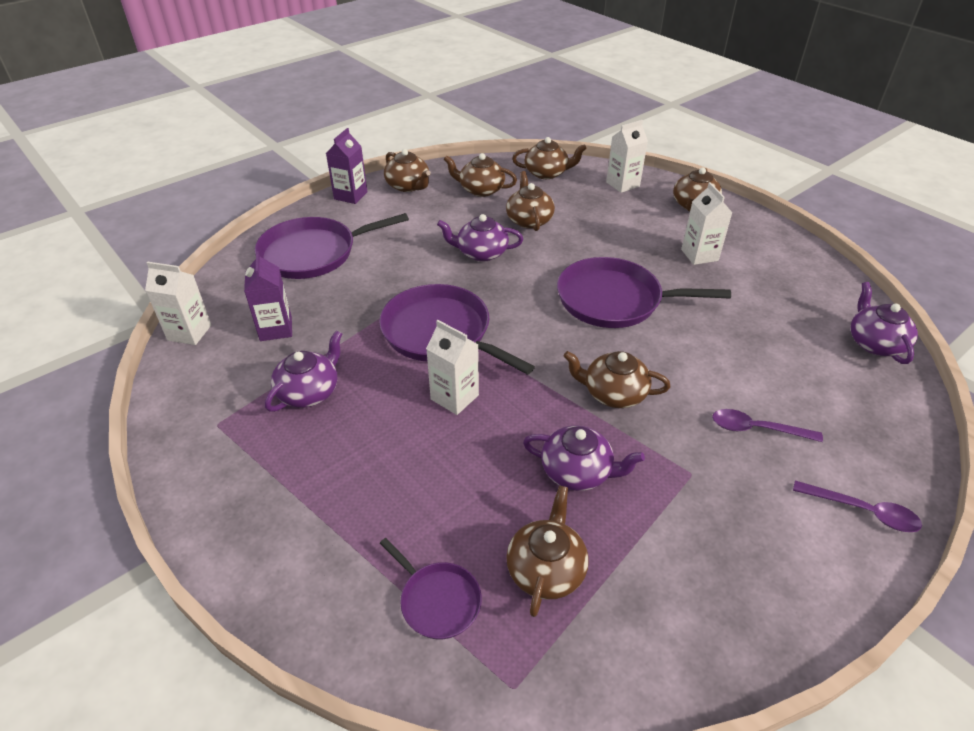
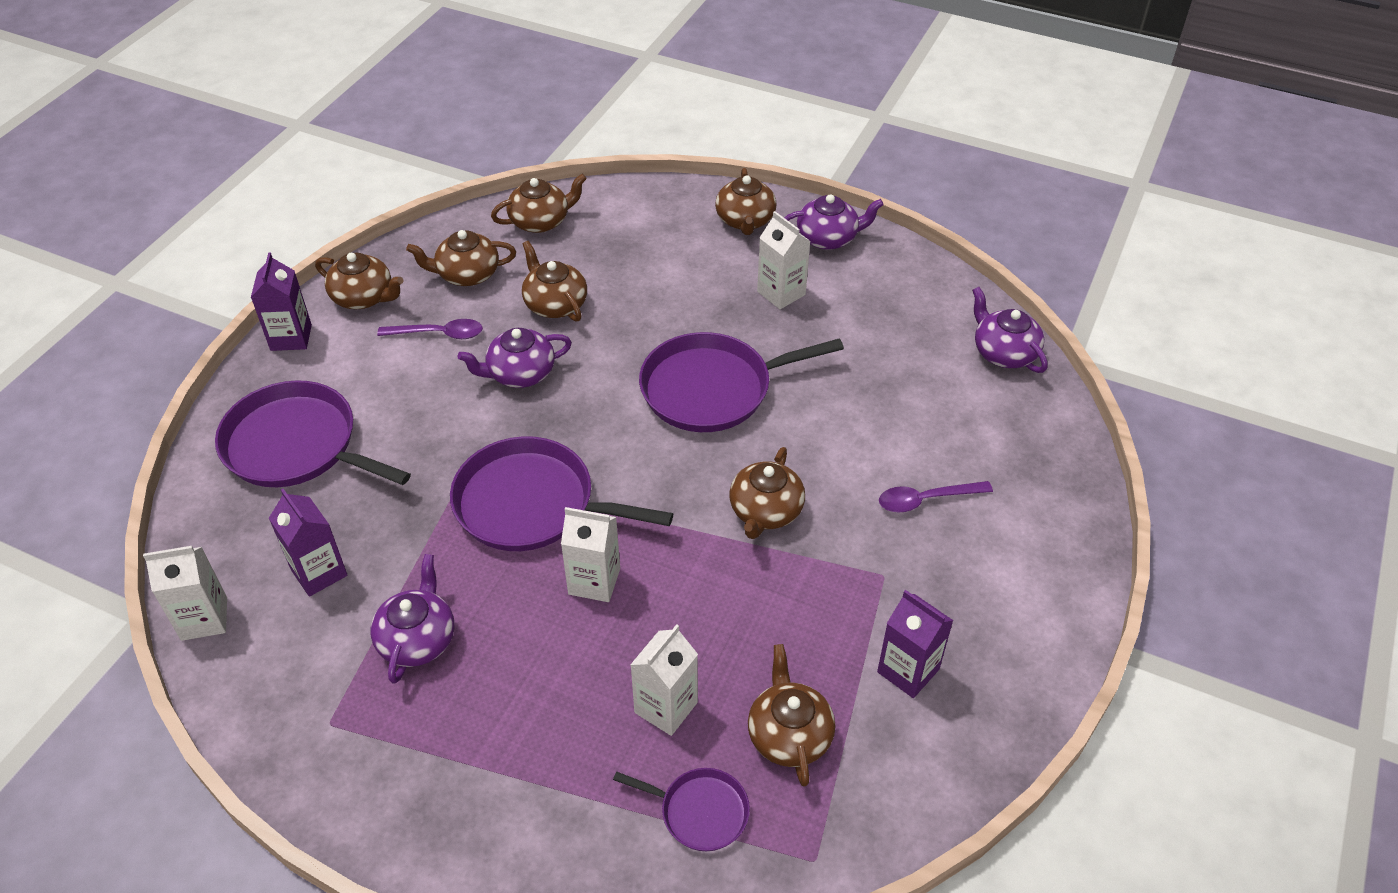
camera: 25 degrees left, 5 degrees up
purple pan [255,213,409,279] -> purple pan turned 75 degrees clockwise [215,380,411,487]
purple teapot [523,425,645,491] -> purple teapot moved to [784,194,884,250]
brown teapot [563,351,670,408] -> brown teapot turned 60 degrees counterclockwise [730,447,805,539]
white carton [606,120,648,193] -> white carton moved to [631,624,698,736]
purple spoon [793,480,922,532] -> purple spoon moved to [377,319,483,339]
none -> purple carton [877,590,954,698]

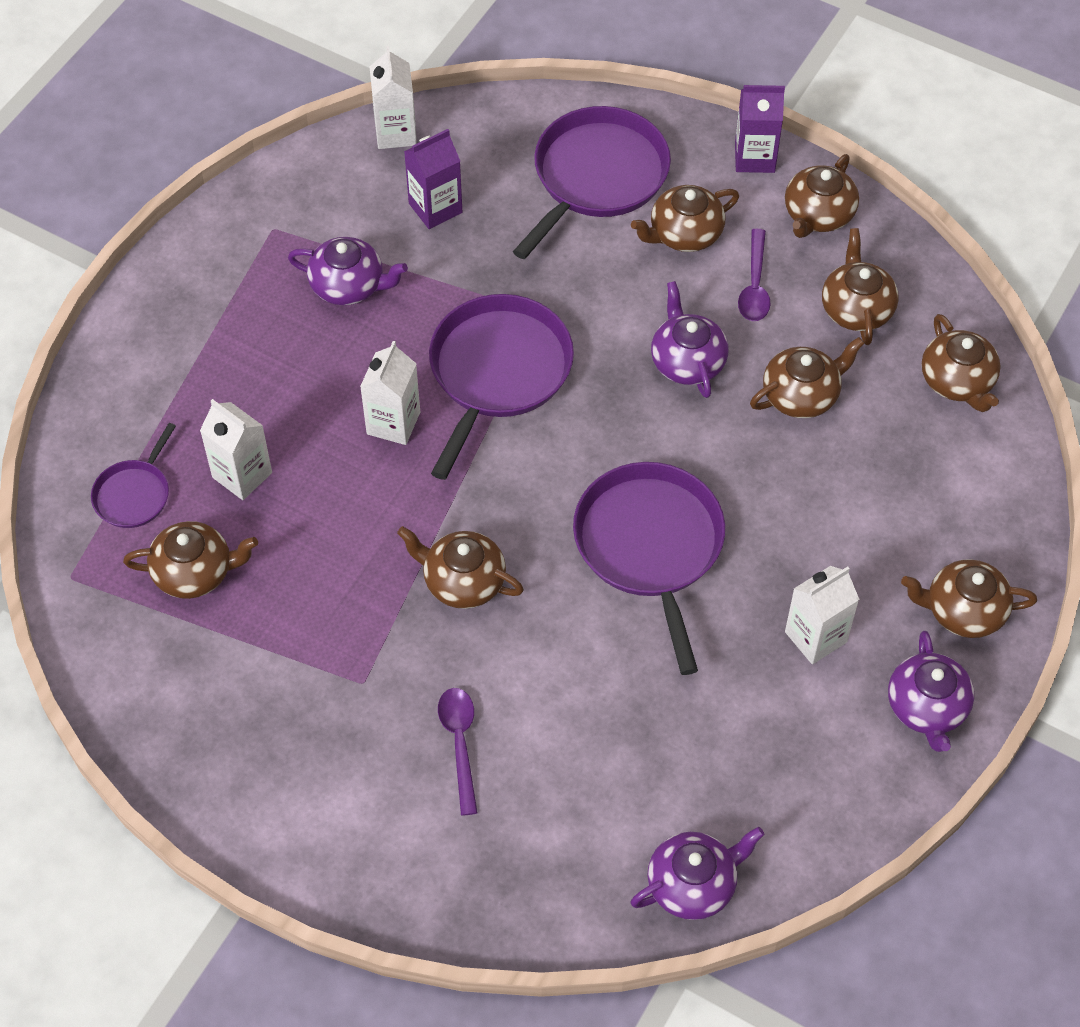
camera: 95 degrees right, 10 degrees up
purple carton [877,590,954,698] -> none
none -> brown teapot [631,185,739,252]

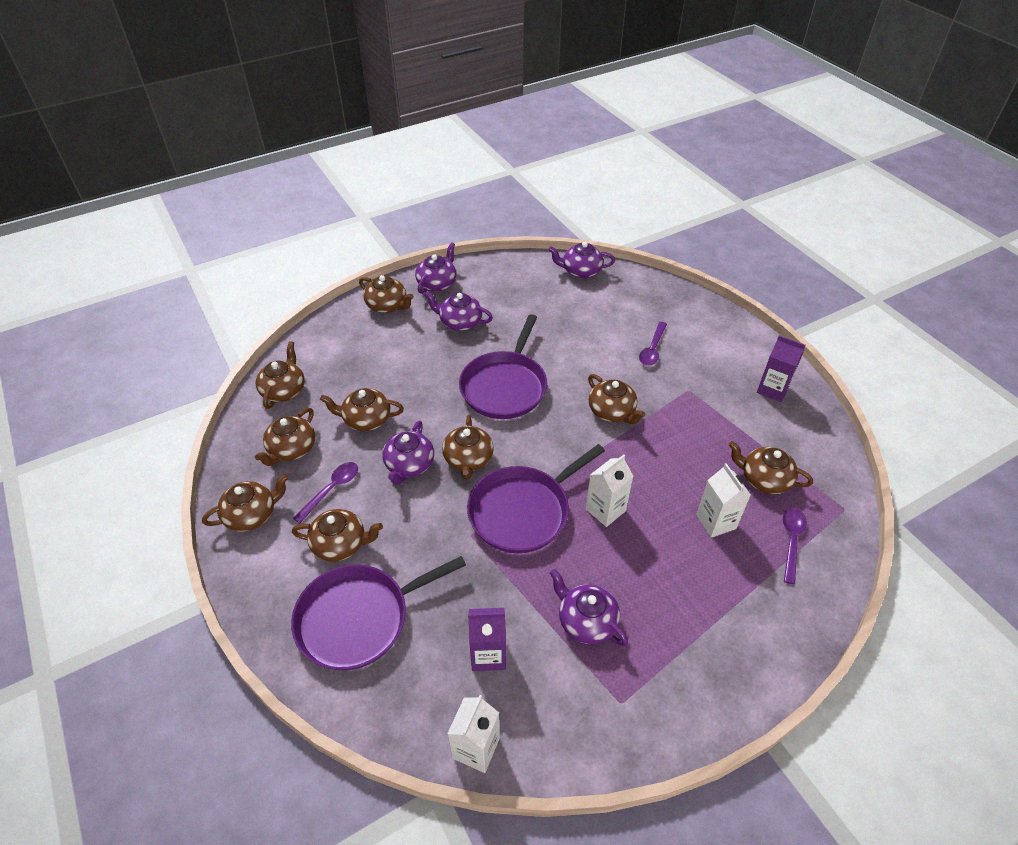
camera: 150 degrees left, 10 degrees down
purple pan [91,423,176,528] -> purple spoon [783,508,807,585]
purple carton [735,85,785,173] -> purple carton moved to [757,335,806,402]
white carton [785,566,860,664] -> purple teapot [424,291,493,331]
none -> brown teapot [442,415,494,480]

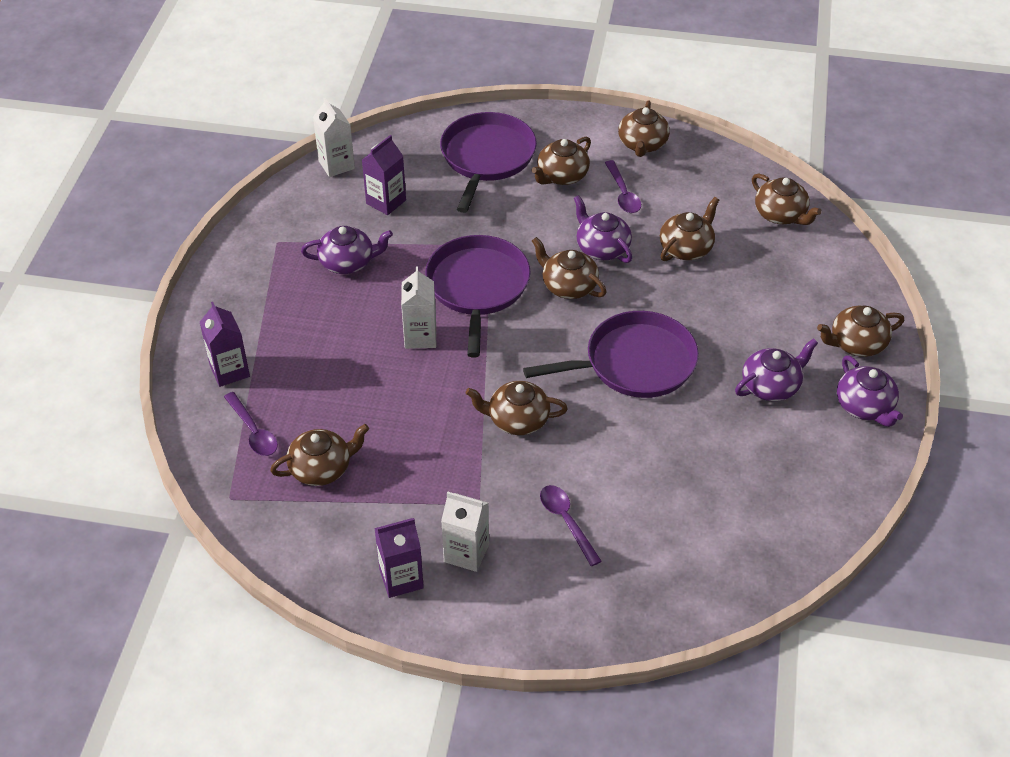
camera: 130 degrees right, 0 degrees up
brown teapot [255,408,315,466] -> none
purple pan [459,314,547,419] -> purple pan turned 105 degrees clockwise [523,311,699,398]
purple teapot [548,242,615,278] -> none
white carton [696,463,751,538] -> white carton moved to [441,491,489,572]
none -> purple carton [200,302,250,387]

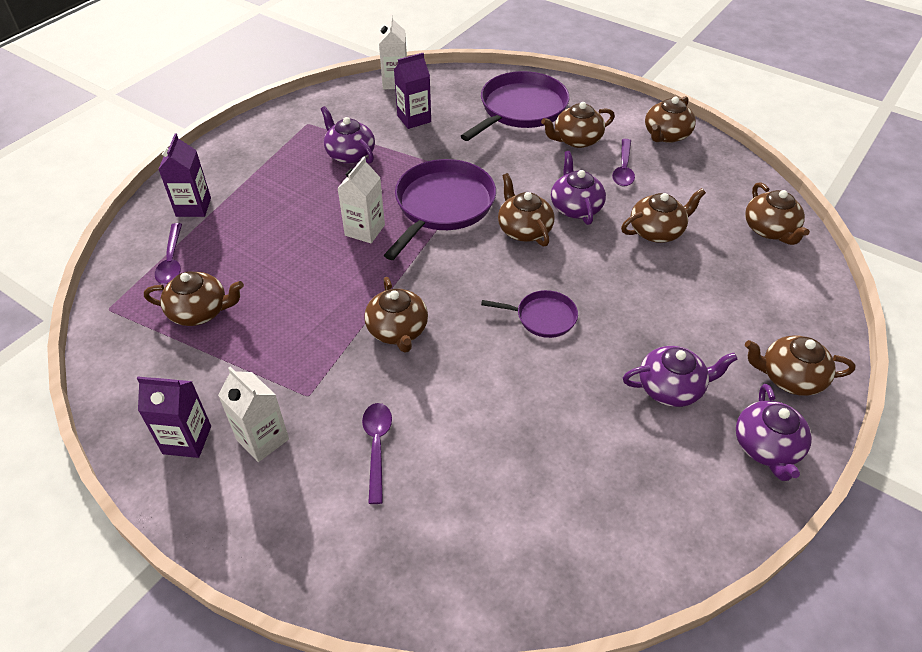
camera: 25 degrees right, 0 degrees up
purple teapot [301,226,393,274] -> purple teapot turned 150 degrees counterclockwise [321,106,375,164]
brown teapot [466,381,568,435] -> brown teapot turned 135 degrees counterclockwise [364,277,428,353]
purple pan [523,311,699,398] -> purple pan [481,290,578,338], size x0.52

